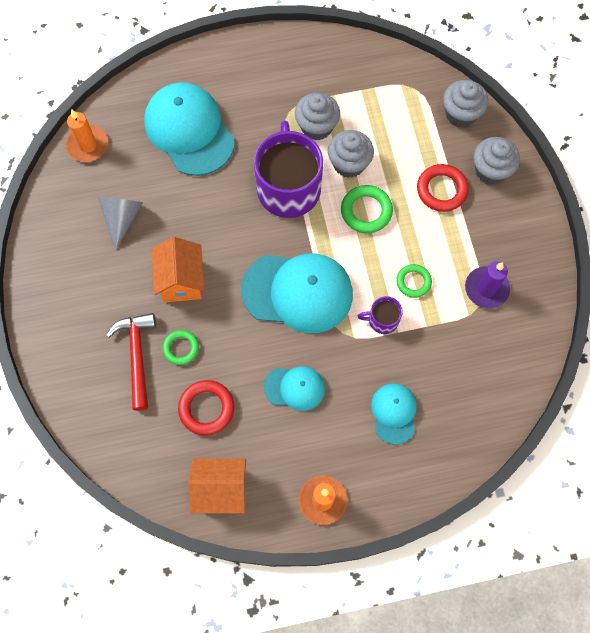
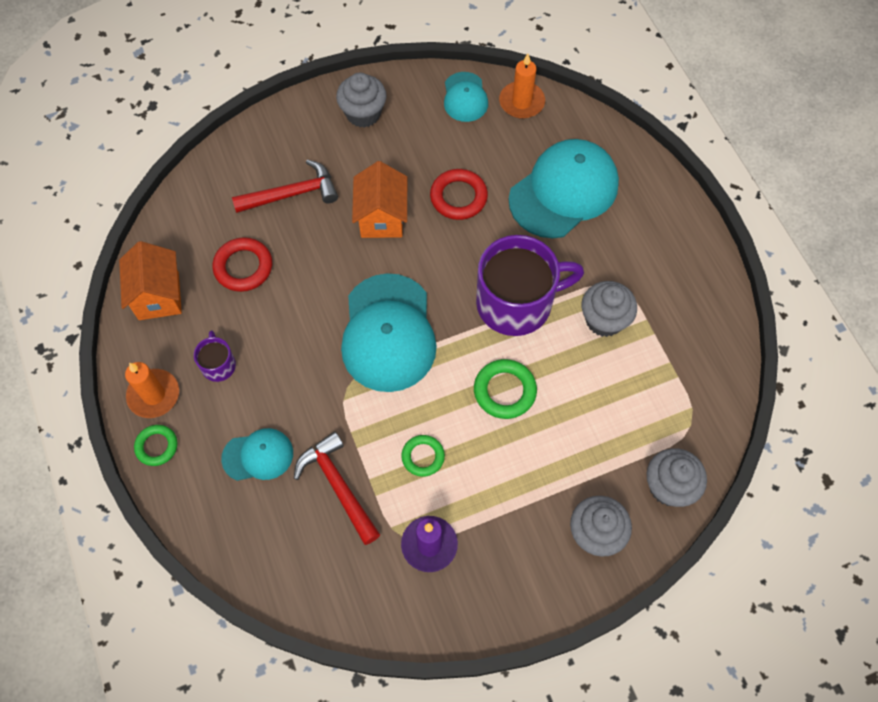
camera: 80 degrees right, 5 degrees down
grey cone [98,197,143,251] -> none
orange house [152,237,204,302] -> orange house turned 75 degrees counterclockwise [352,161,407,238]
green ring [163,330,199,365] -> green ring moved to [134,425,177,466]
turquoise cap [264,366,325,411] -> turquoise cap moved to [444,72,488,122]
grey cupcake [328,130,374,178] -> grey cupcake moved to [336,73,387,128]
purple mug [358,296,403,334] -> purple mug moved to [194,330,236,382]
red ring [417,164,469,212] -> red ring moved to [430,169,488,220]
none -> red hammer [294,432,381,545]

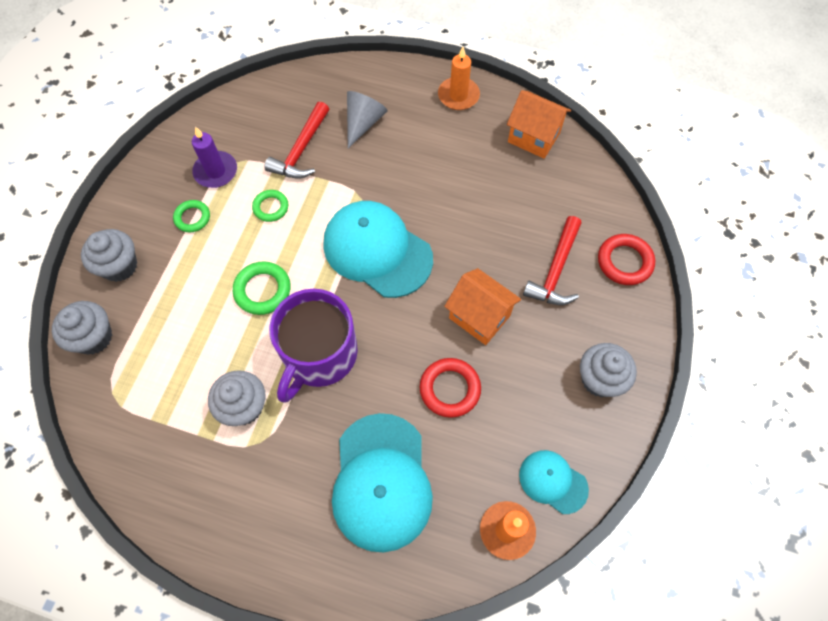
camera: 130 degrees right, 0 degrees up
green ring [134,425,177,466] -> green ring moved to [173,200,210,232]
purple mug [194,330,236,382] -> none
red ring [213,237,272,292] -> red ring moved to [598,234,655,285]
turquoise cap [221,428,293,481] -> grey cone [347,91,388,148]
red hammer [294,432,381,545] -> red hammer turned 105 degrees clockwise [264,102,329,179]

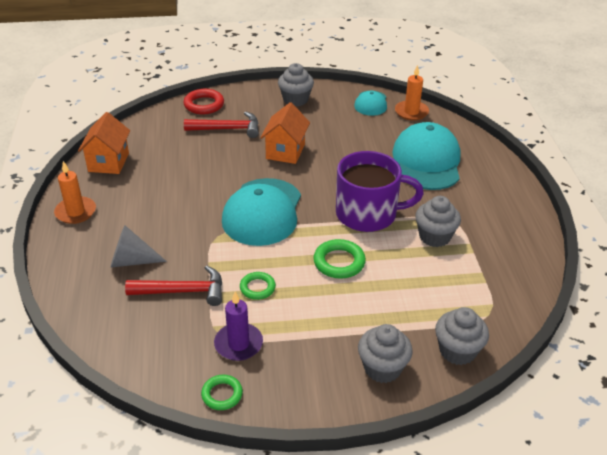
camera: 115 degrees left, 25 degrees down
green ring [173,200,210,232] -> green ring moved to [201,375,243,410]
turquoise cap [332,413,433,553] -> turquoise cap turned 60 degrees counterclockwise [392,122,460,190]
red ring [420,358,481,418] -> none

